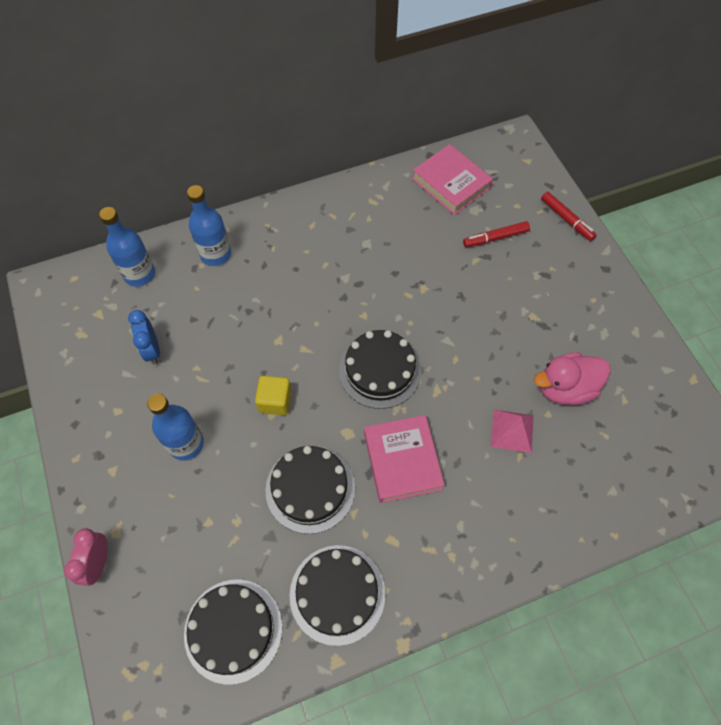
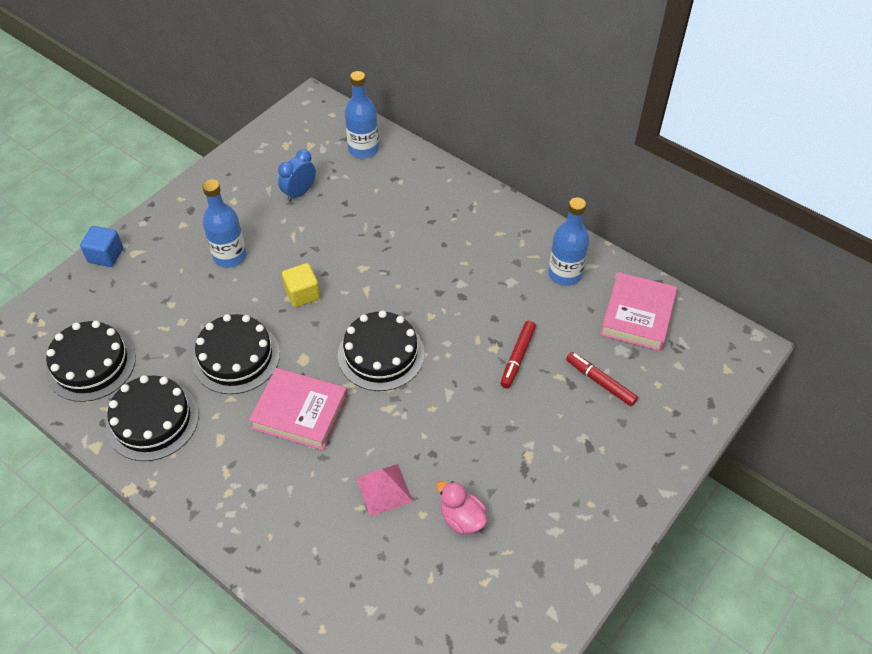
camera: 60 degrees right, 10 degrees down
pink clock [64,528,108,586] -> blue cube [80,226,123,267]
blue bottle [187,185,231,266] -> blue bottle moved to [548,197,589,286]
pink book [364,415,445,503] -> pink book turned 60 degrees clockwise [249,368,348,450]
pink duck [534,352,611,405] -> pink duck [436,481,487,534], size x0.66
red marker [541,192,596,241] -> red marker moved to [500,321,536,388]

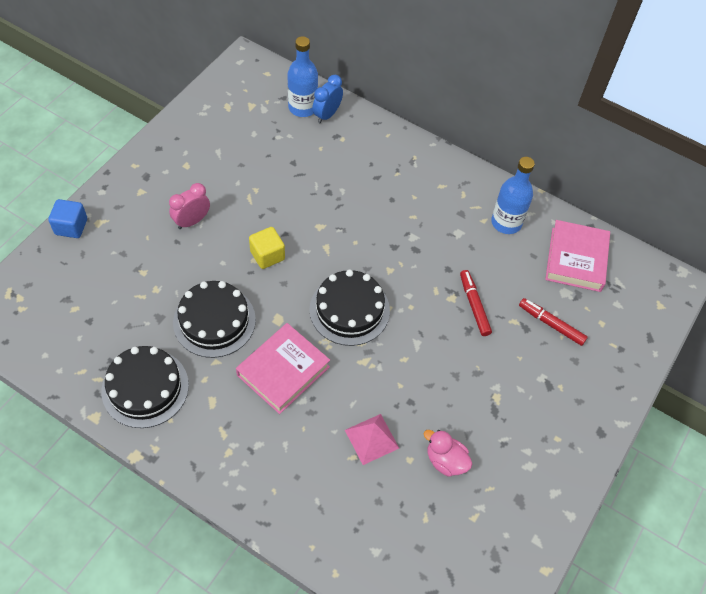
camera: 10 degrees left, 5 degrees up
black cake [46,321,136,402] -> none
blue bottle [202,179,247,268] -> pink clock [169,183,210,229]
pink book [249,368,348,450] -> pink book turned 60 degrees counterclockwise [236,323,330,414]
blue clock [278,149,316,202] -> blue clock moved to [312,75,343,123]
red marker [500,321,536,388] -> red marker turned 150 degrees clockwise [460,270,492,336]

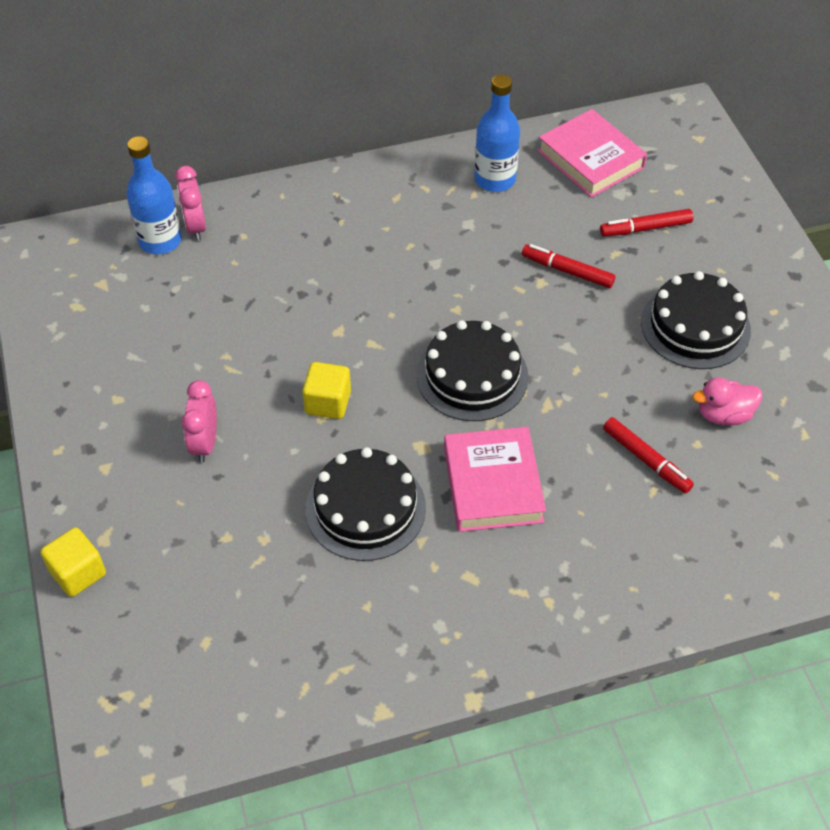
camera: 45 degrees left, 5 degrees down
blue cube [48,199,87,238] -> yellow cube [40,527,106,597]
black cake [102,346,189,428] -> black cake moved to [641,271,751,369]
blue clock [312,75,343,123] -> pink clock [175,166,206,241]
pink pyramid [345,414,399,465] -> red marker [603,417,694,494]

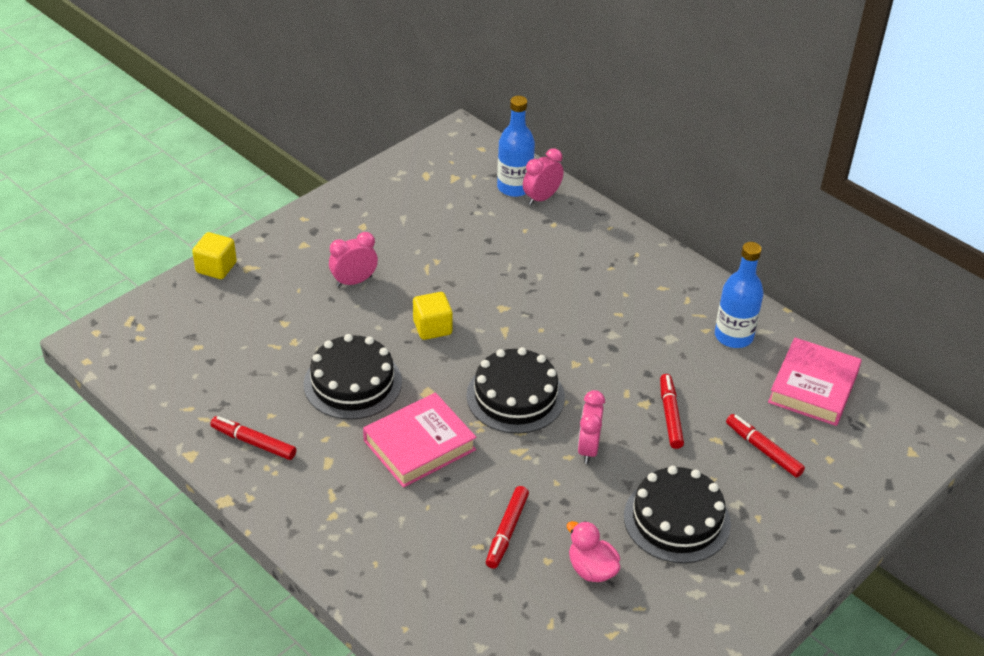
camera: 60 degrees right, 10 degrees down
none -> red marker [210,416,296,460]
none -> pink clock [578,390,605,464]

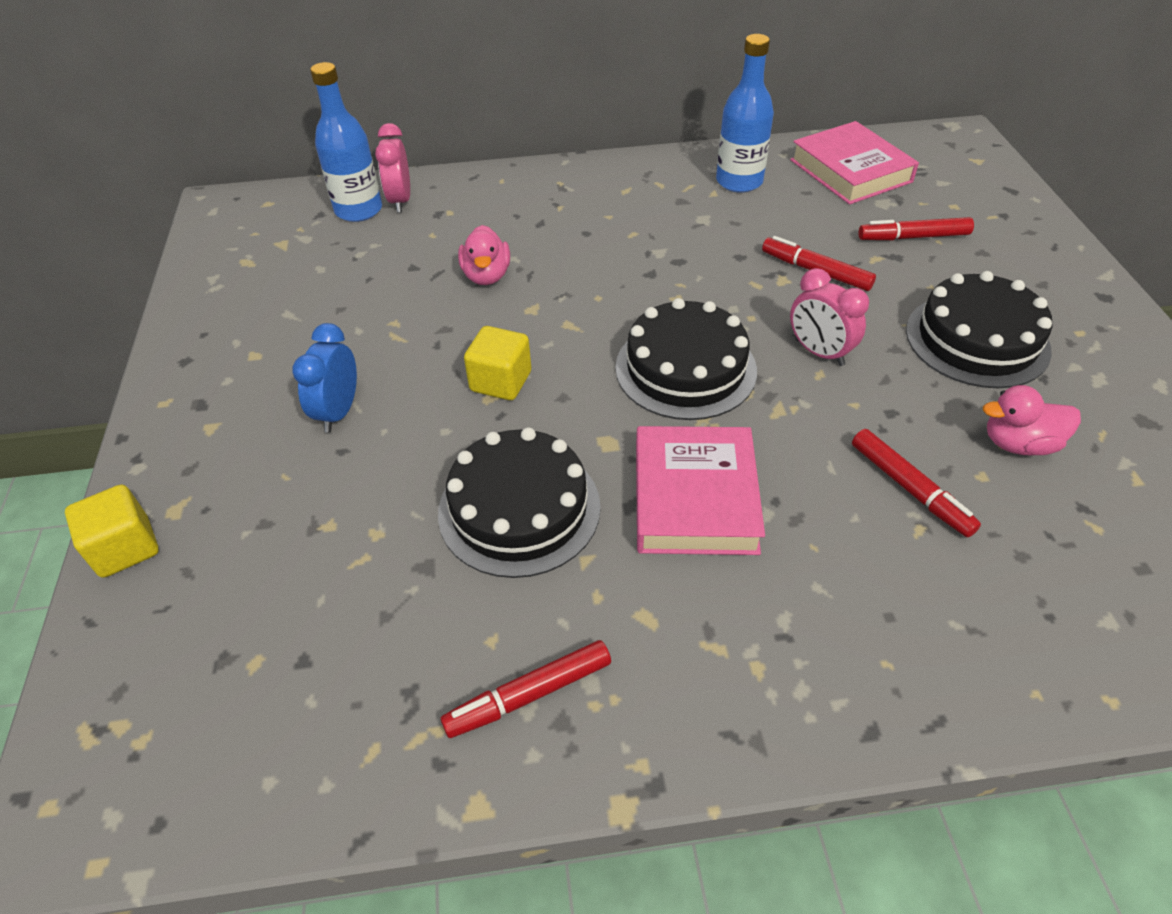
camera: 50 degrees left, 5 degrees up
pink clock [329,232,378,287] -> blue clock [292,323,357,433]
none -> pink duck [458,225,510,285]

